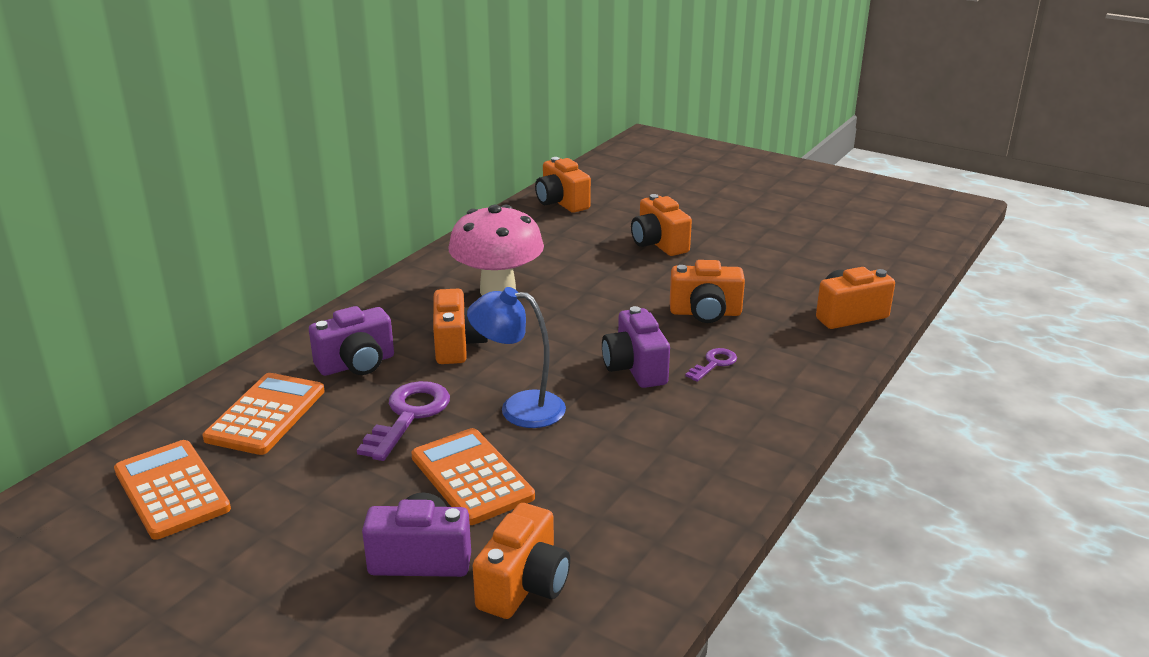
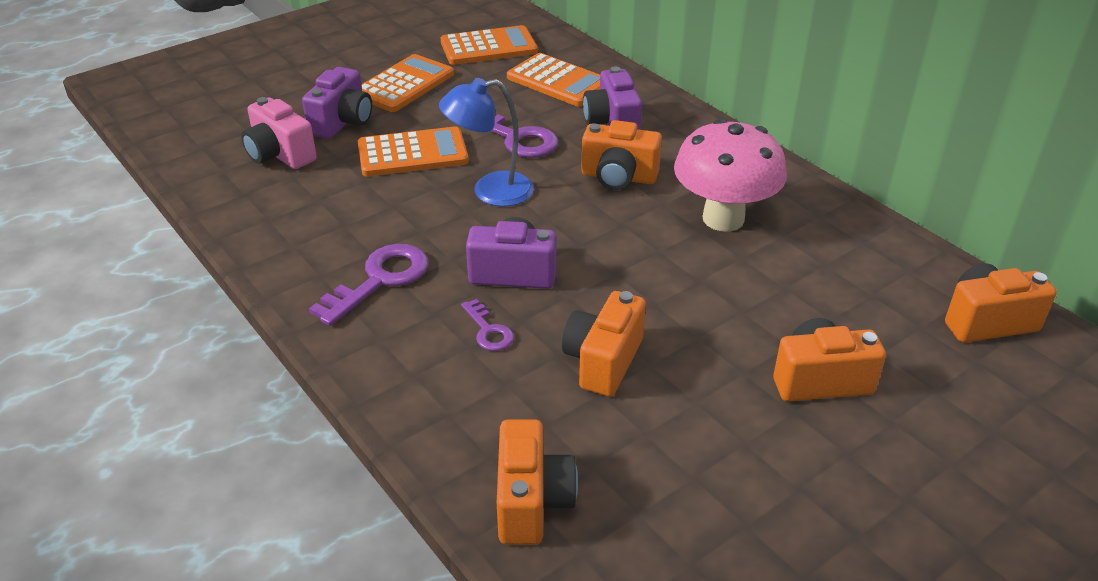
camera: 110 degrees right, 10 degrees up
blue lamp [467,287,566,428] -> blue lamp turned 135 degrees counterclockwise [439,78,534,207]
orange camera [473,503,570,619] -> pink camera [241,97,316,169]
none -> purple key [309,244,428,326]
none -> orange calculator [361,54,454,112]

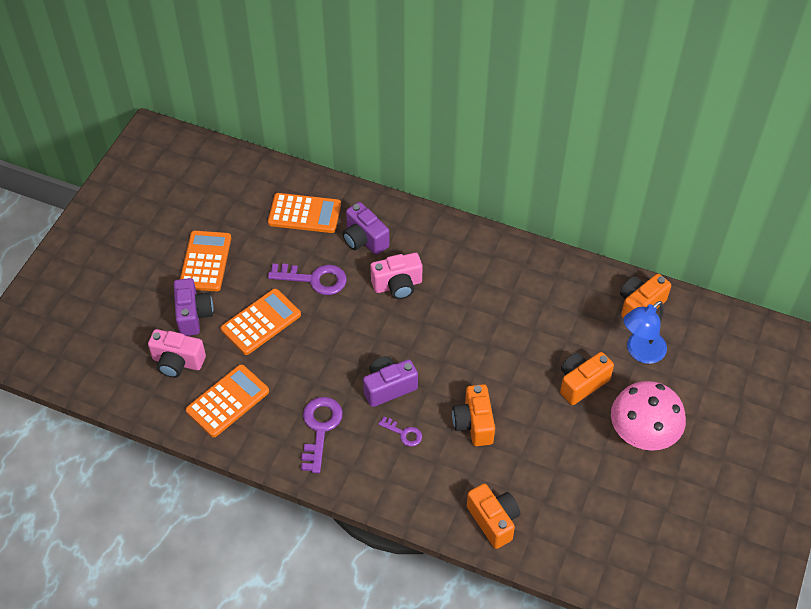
camera: 30 degrees left, 15 degrees up
blue lamp [439,78,534,207] -> blue lamp moved to [623,301,667,364]
orange calculator [441,25,538,65] -> orange calculator moved to [186,364,269,437]
orange camera [581,120,662,190] -> pink camera [370,253,422,299]
pink mushroom [674,119,787,231] -> pink mushroom moved to [611,381,686,451]

